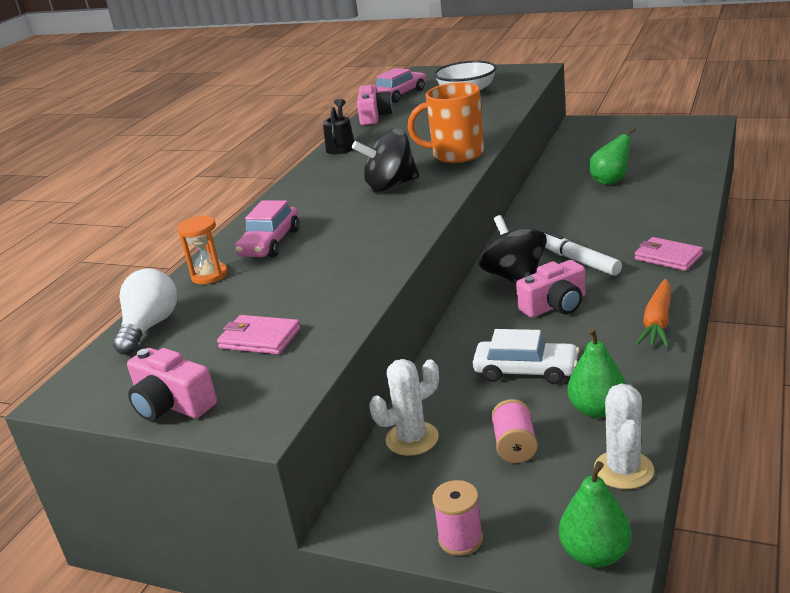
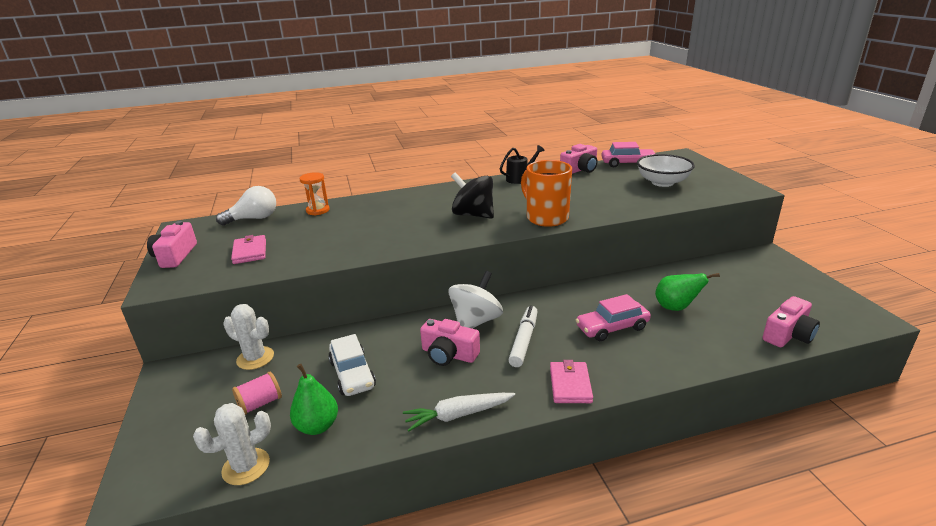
camera: 50 degrees right, 0 degrees up
pink car [235,200,299,257] -> pink car moved to [576,294,651,341]
pink spool [432,480,483,556] -> none
black spinning top [479,215,547,283] -> white spinning top [448,271,503,329]
green pear [559,461,632,568] -> none
orange carrot [636,279,671,347] -> white carrot [403,393,515,431]
none -> pink camera [762,296,820,347]

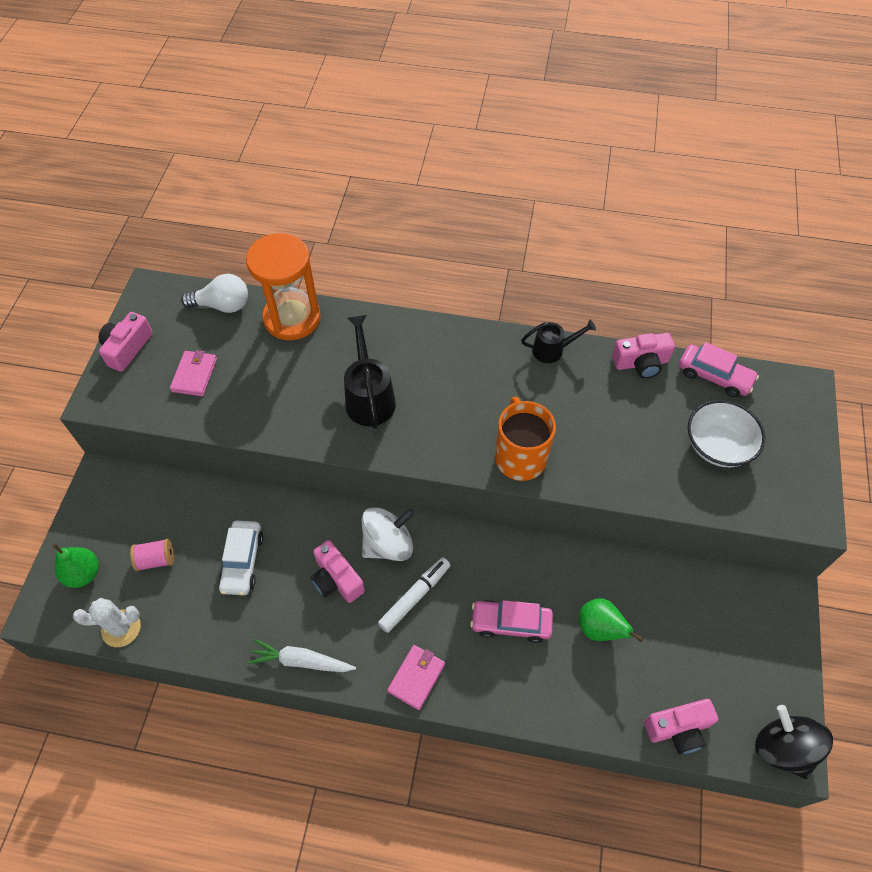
camera: 25 degrees right, 30 degrees up
white cactus [223,304,274,370] -> none
green pear [290,364,338,435] -> green pear moved to [52,543,99,588]
orange hourglass [300,172,330,215] -> orange hourglass [246,233,321,340], size x2.07
black spinning top [451,172,494,219] -> black spinning top moved to [755,705,833,779]
none -> black watering can [344,315,396,429]

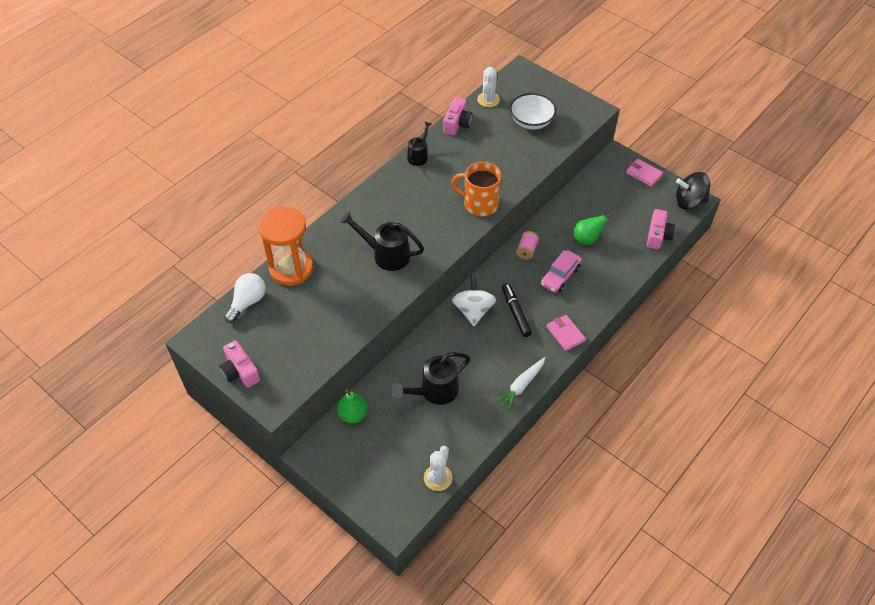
camera: 60 degrees left, 5 degrees down
green pear [52,543,99,588] -> green pear moved to [337,389,367,424]
pink spool [130,539,174,572] -> pink spool moved to [516,231,539,260]
pink wallet [170,350,217,396] -> pink wallet moved to [626,159,663,187]
white car [218,521,263,595] -> black watering can [391,352,470,405]
pink camera [311,540,365,603] -> none
white marker [378,557,450,633] -> black marker [502,283,532,337]
pink car [679,342,759,397] -> white cactus [477,67,500,107]

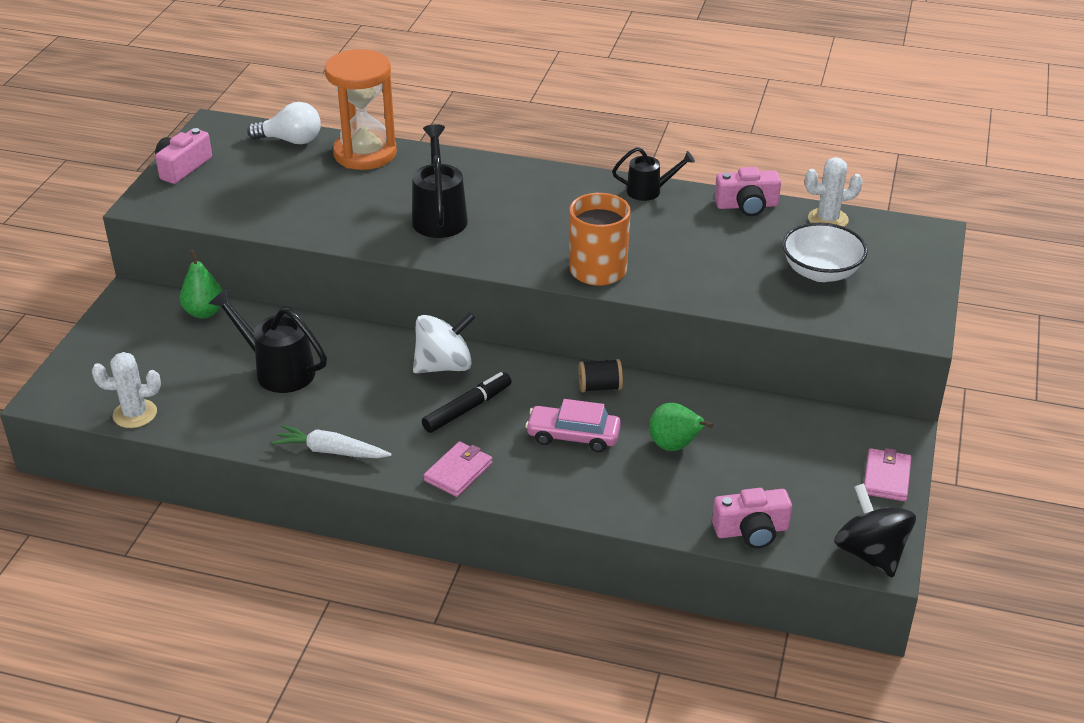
camera: 65 degrees right, 15 degrees down
pink spool [516,231,539,260] -> black spool [578,359,623,392]

